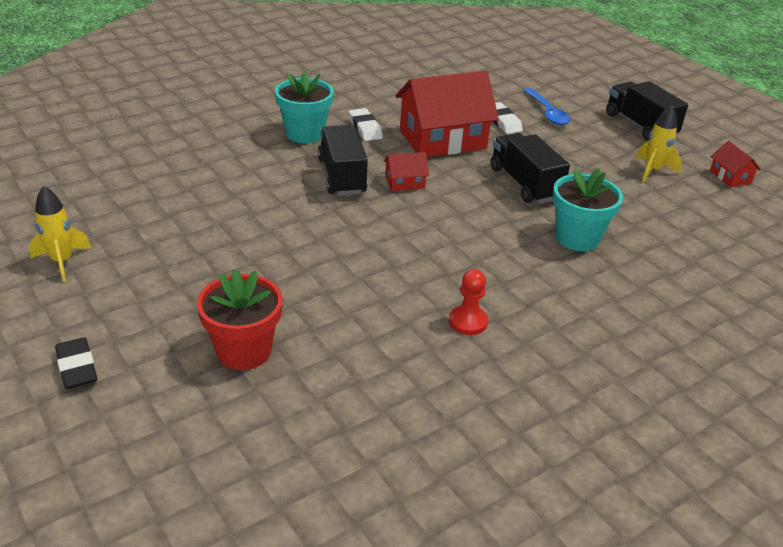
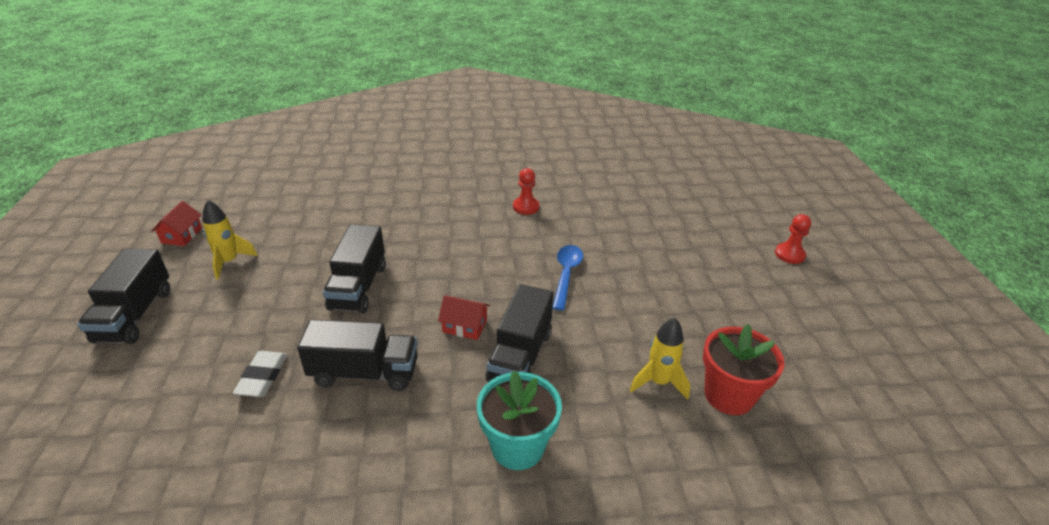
camera: 150 degrees left, 0 degrees up
yellow rocket [29,186,91,282] -> yellow rocket moved to [630,317,690,400]
black eraser [55,337,97,389] -> red pawn [775,214,811,264]
red flower pot [197,269,283,370] -> red flower pot moved to [703,324,785,415]
white eraser [349,108,383,141] -> none
red house [395,71,499,157] -> black truck [297,320,418,391]
blue spoon [523,88,571,125] -> blue spoon moved to [553,245,583,311]
turquoise flower pot [553,168,623,251] -> none

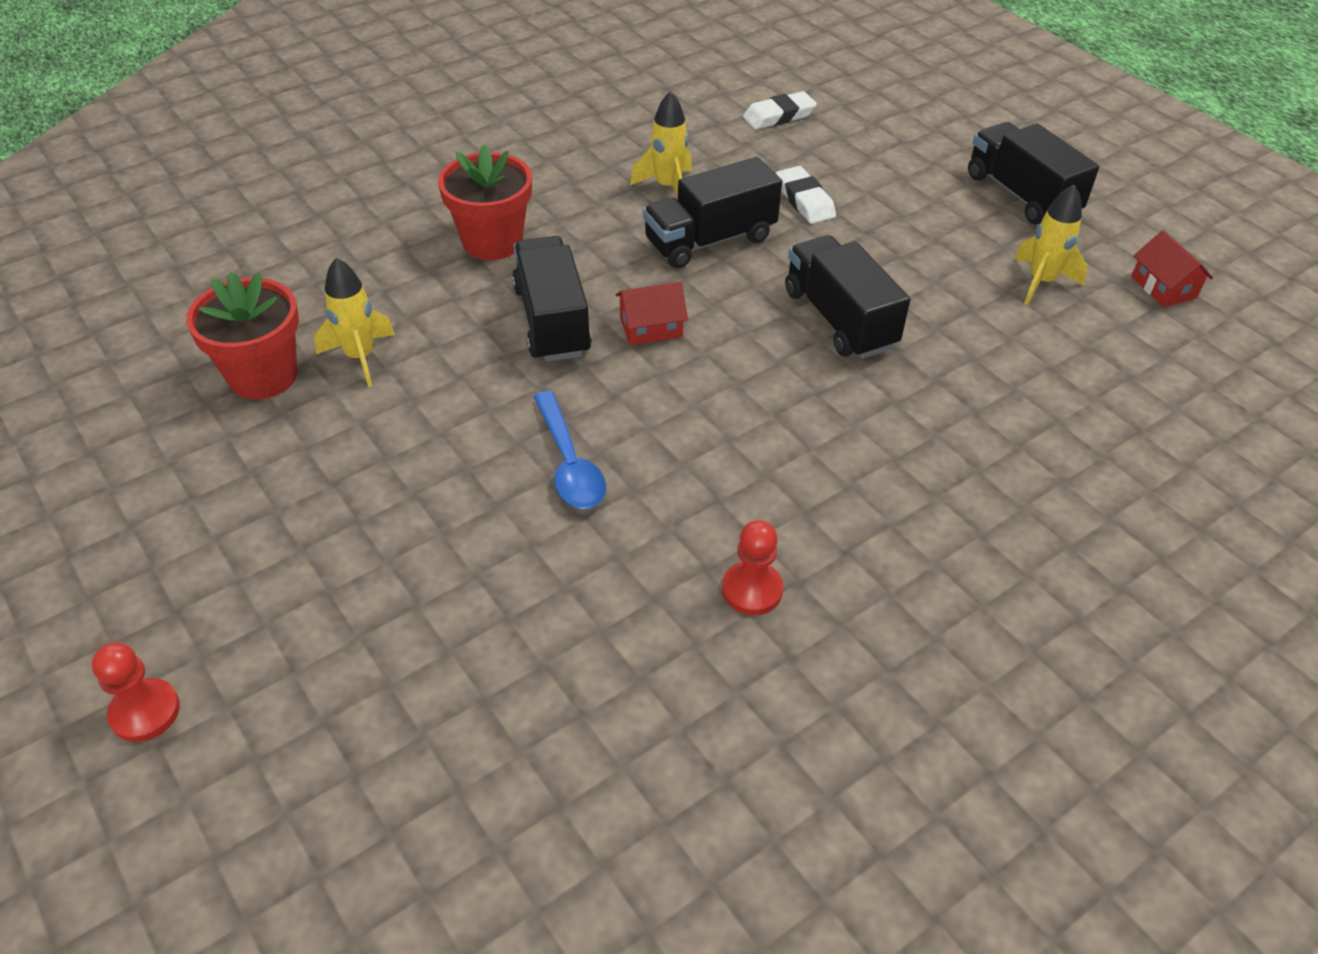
camera: 150 degrees right, 10 degrees up
turquoise flower pot [477,370,562,470] -> red flower pot [438,144,532,260]
none -> yellow rocket [630,91,692,198]
none -> white eraser [743,91,817,129]

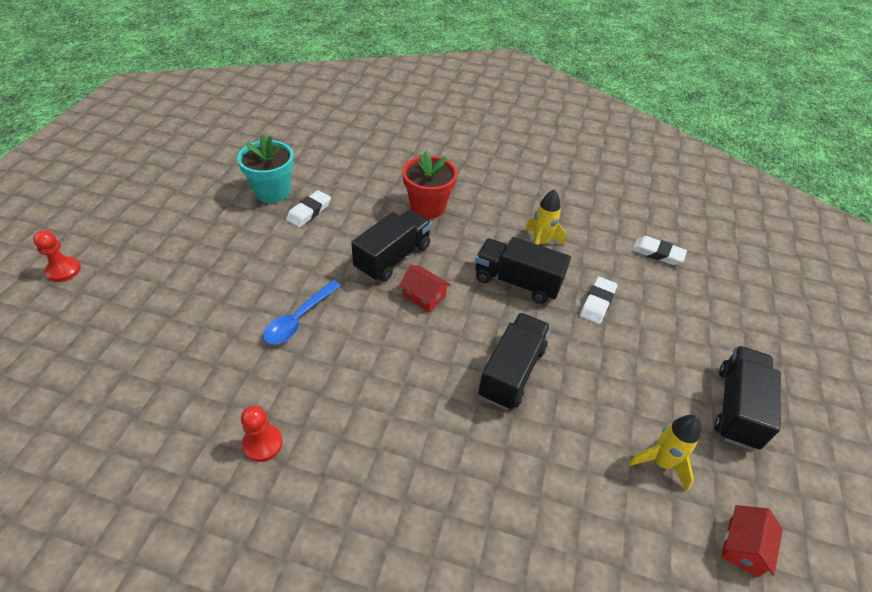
camera: 50 degrees right, 0 degrees up
red flower pot [186,272,299,399] -> turquoise flower pot [237,135,294,203]
yellow rocket [314,258,395,387] -> white eraser [286,190,331,228]

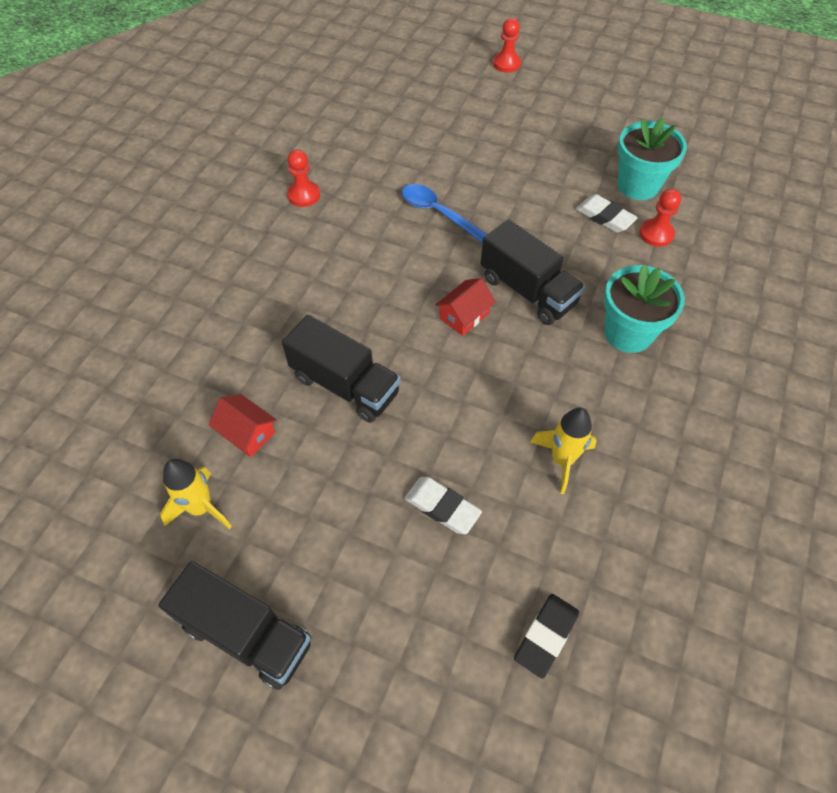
camera: 100 degrees right, 10 degrees up
red flower pot [402,151,457,219] -> turquoise flower pot [604,264,685,353]
black truck [475,237,571,303] -> none
white eraser [632,236,687,265] -> black eraser [514,594,579,679]
red house [721,505,783,577] -> red house moved to [208,394,277,457]
none -> red pawn [639,189,681,247]

